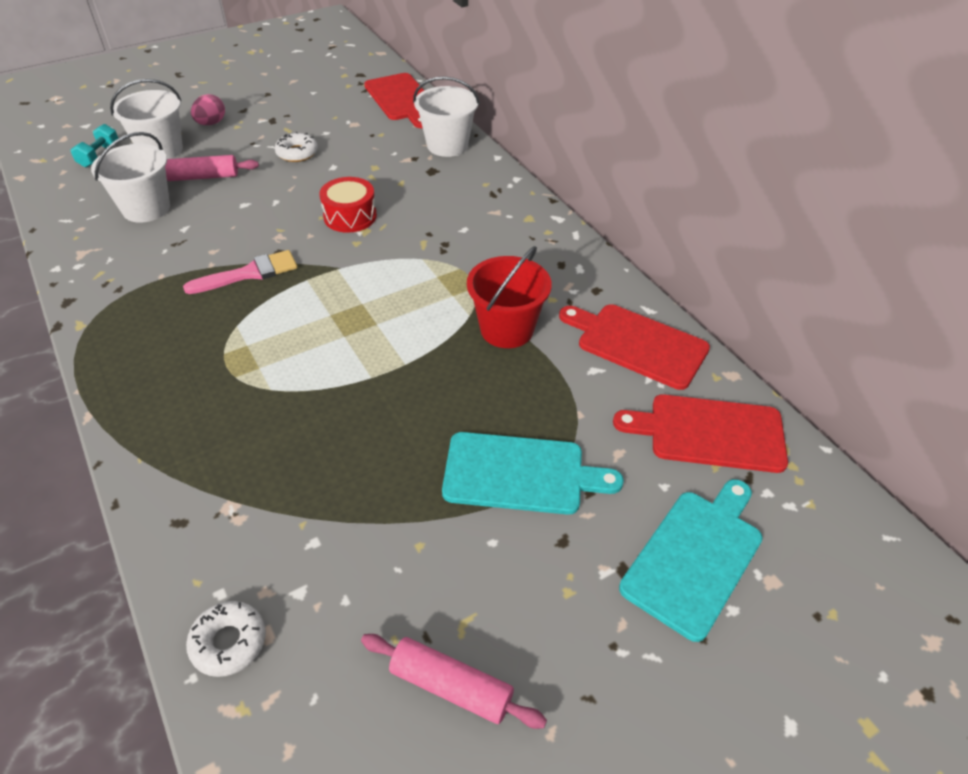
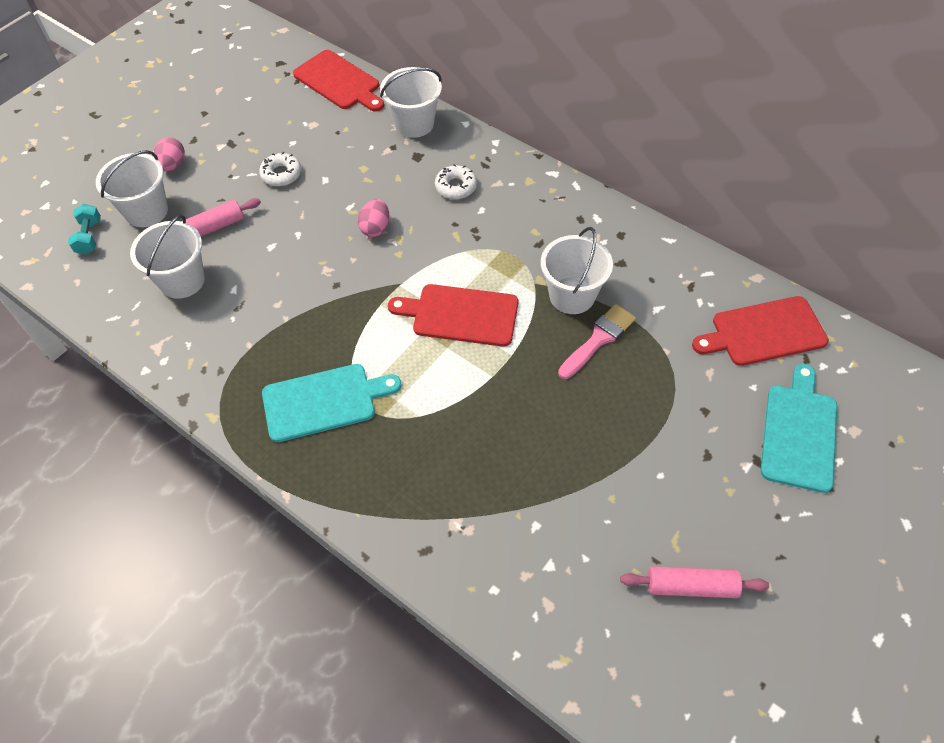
camera: 20 degrees left, 10 degrees up
pink brush [183,250,297,294] -> pink brush moved to [558,304,636,379]
white donut [186,601,266,677] -> white donut moved to [435,164,477,199]
red drum [319,177,377,233] -> pink egg [358,199,389,237]
turquoise cutting board [442,432,624,515] -> turquoise cutting board moved to [262,364,402,442]
red bucket [467,246,552,348] -> white bucket [541,227,613,314]
red cutting board [559,304,710,390] -> red cutting board moved to [388,284,518,347]

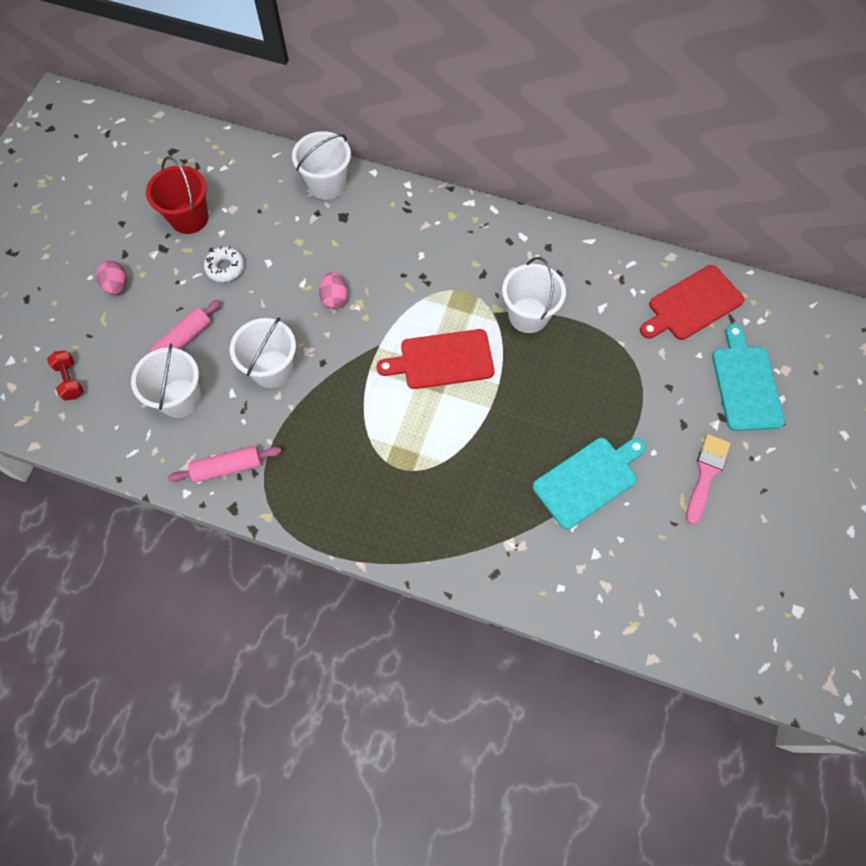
camera: 20 degrees left, 10 degrees up
turquoise dumbbell [68,204,101,255] -> red dumbbell [47,351,84,401]
white bucket [96,150,168,227] -> white bucket moved to [230,317,296,388]
turquoise cutting board [262,364,402,442] -> turquoise cutting board moved to [533,438,646,529]
red cutting board [293,50,384,112] -> none
white donut [435,164,477,199] -> none
pink brush [558,304,636,379] -> pink brush moved to [686,434,730,524]
pink rolling pin [620,566,769,598] -> pink rolling pin moved to [168,446,282,483]
none -> red bucket [146,156,208,234]

